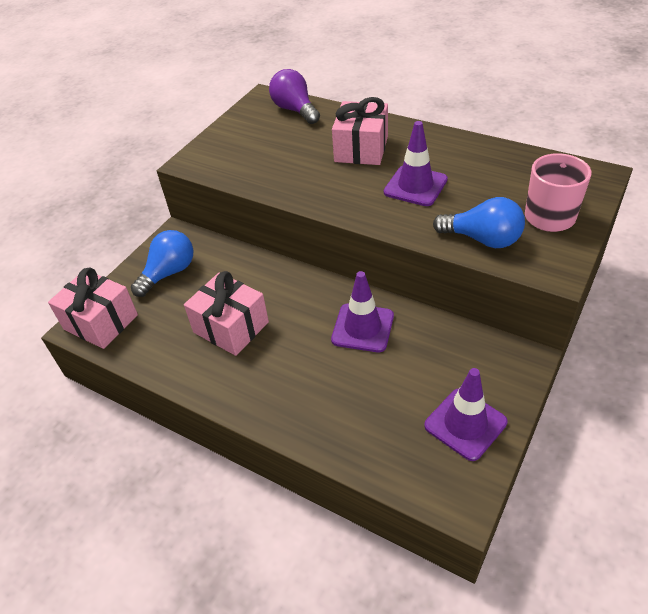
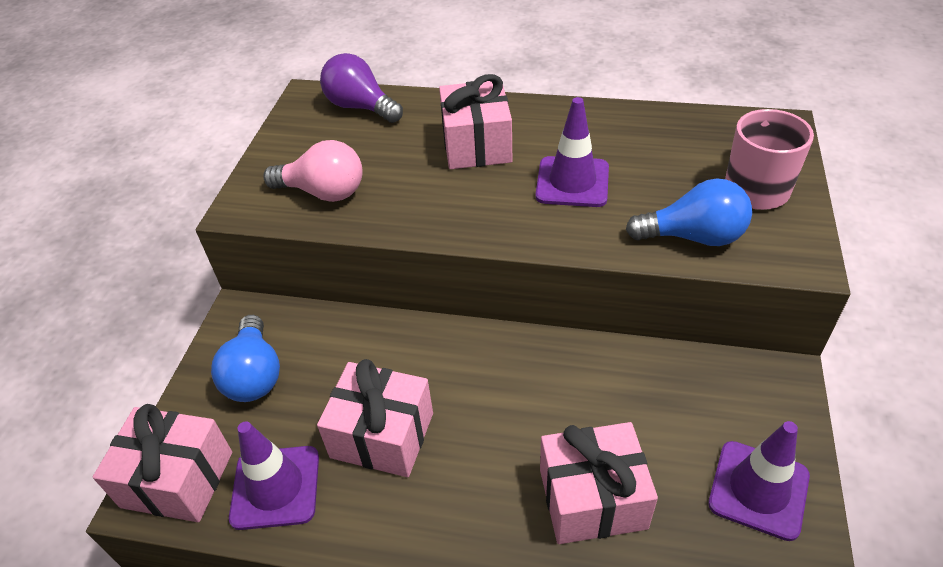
camera: 20 degrees left, 0 degrees up
blue light bulb [131,230,194,297] -> blue light bulb turned 150 degrees clockwise [211,315,280,402]
purple traffic cone [331,271,394,352] -> purple traffic cone moved to [229,421,319,530]
none -> pink light bulb [263,140,363,202]
none -> pink gift [540,422,658,544]

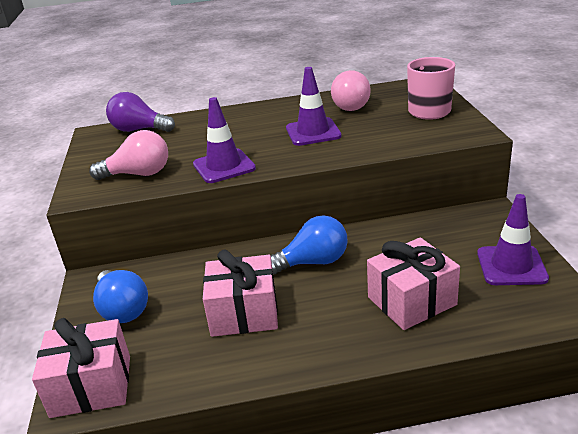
camera: 20 degrees left, 15 degrees down
purple traffic cone [229,421,319,530] -> purple traffic cone moved to [193,97,256,183]
pink gift [439,74,512,169] -> none
blue light bulb [626,179,752,246] -> blue light bulb moved to [271,215,348,274]
none -> pink light bulb [331,70,371,111]

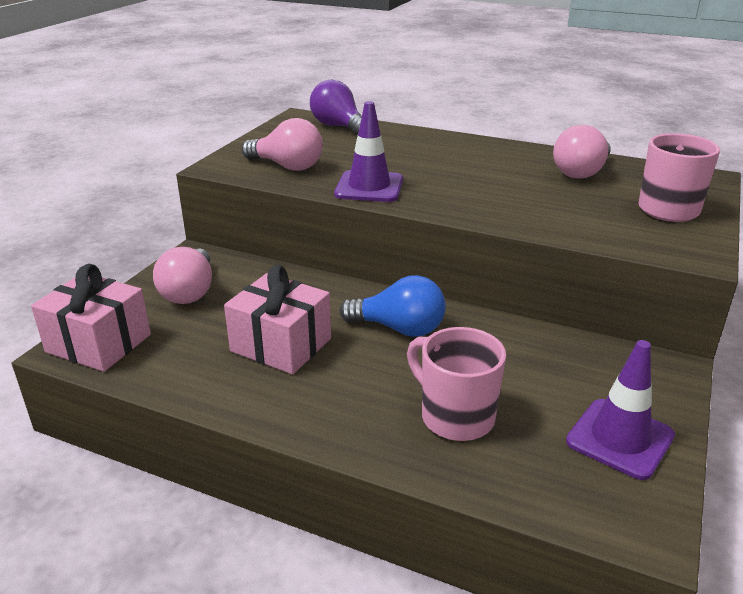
camera: 30 degrees right, 0 degrees up
blue light bulb [93,270,148,323] -> pink light bulb [153,247,212,304]
purple traffic cone [286,67,342,146] -> none
pink gift [367,237,460,330] -> pink mug [407,327,506,441]

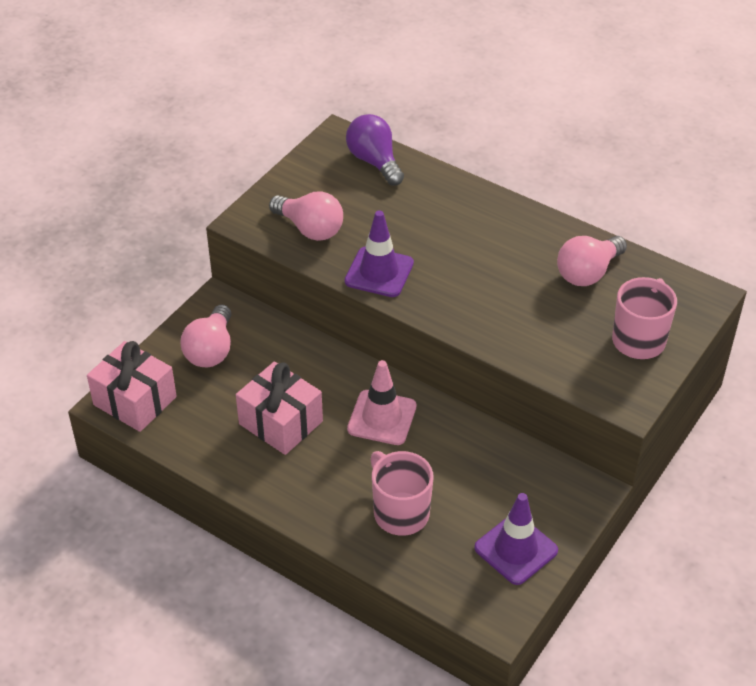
camera: 10 degrees right, 15 degrees up
blue light bulb [340,275,446,337] -> pink traffic cone [347,360,416,445]

